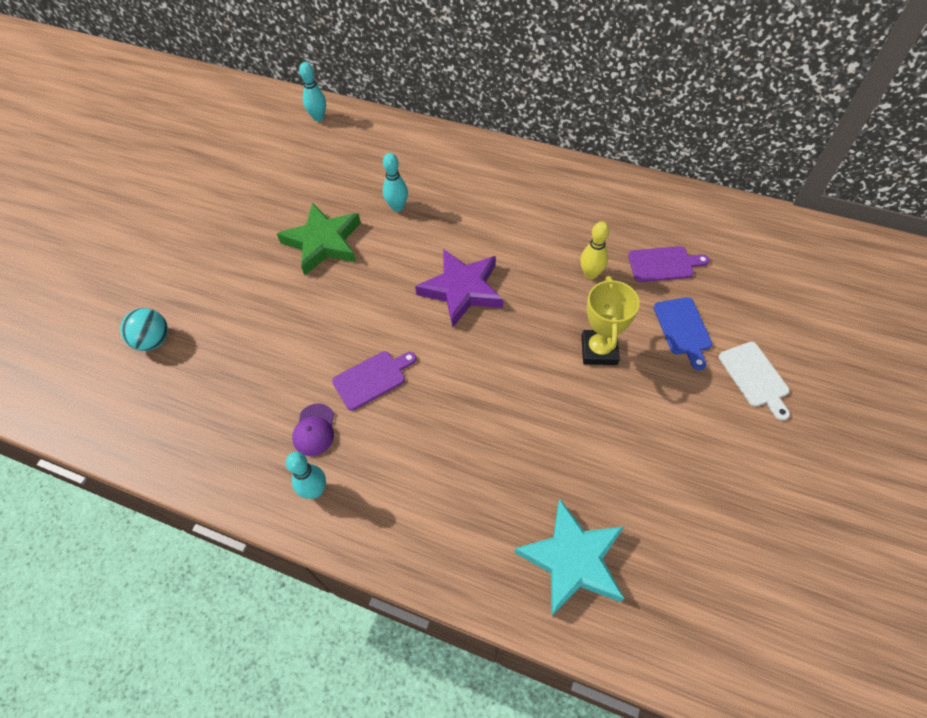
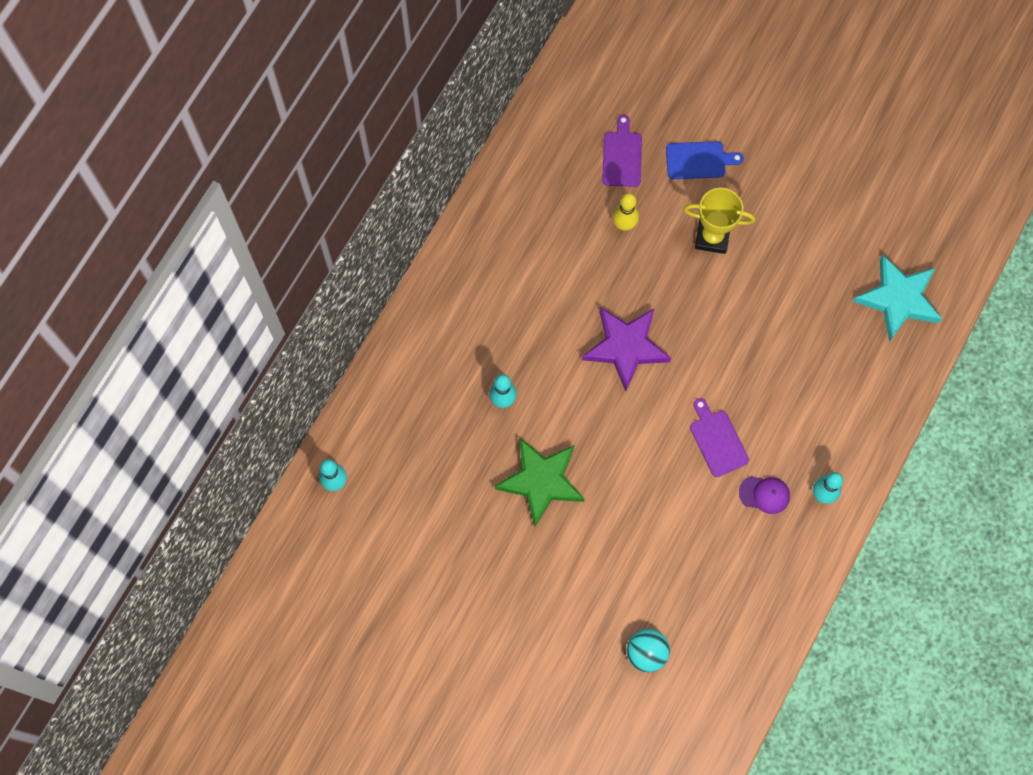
camera: 85 degrees left, 15 degrees up
white cutting board [719,342,790,421] -> none

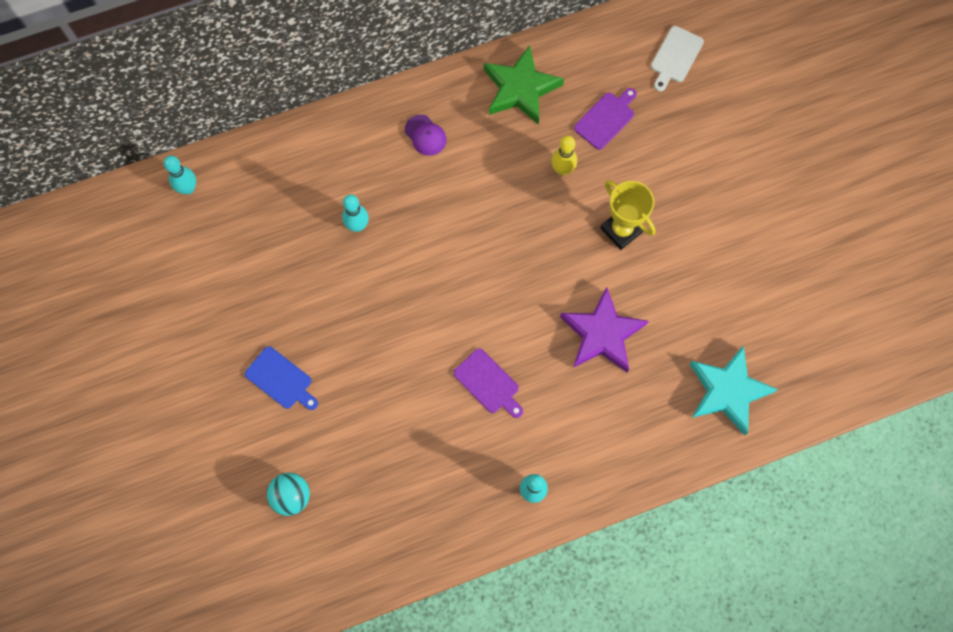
camera: 40 degrees right, 0 degrees up
green star [495,437,585,527] -> green star moved to [484,45,564,125]
purple star [582,307,671,391] -> purple star moved to [560,287,648,372]
blue cutting board [666,141,744,179] -> blue cutting board moved to [245,346,318,410]
purple cutting board [690,398,749,477] -> purple cutting board turned 120 degrees clockwise [453,348,523,418]
purple cap [739,476,790,514] -> purple cap moved to [405,115,446,156]
none -> white cutting board [651,26,704,91]

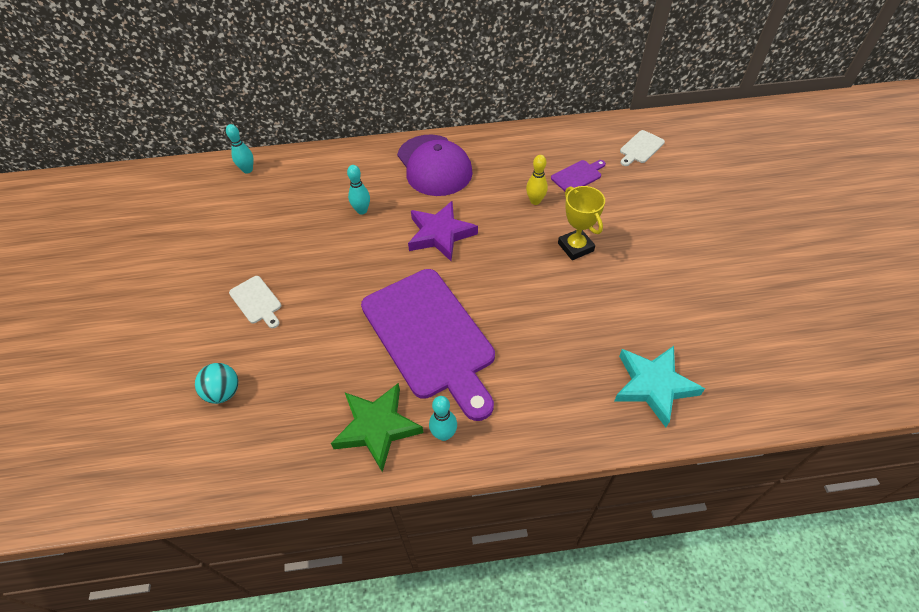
camera: 15 degrees right, 20 degrees down
blue cutting board [245,346,318,410] -> white cutting board [229,276,281,328]
purple cap [405,115,446,156] -> purple cap [397,134,473,196], size x2.46
purple cutting board [453,348,523,418] -> purple cutting board [361,269,495,421], size x2.46
green star [484,45,564,125] -> green star moved to [331,383,423,472]
purple star [560,287,648,372] -> purple star moved to [408,201,478,261]

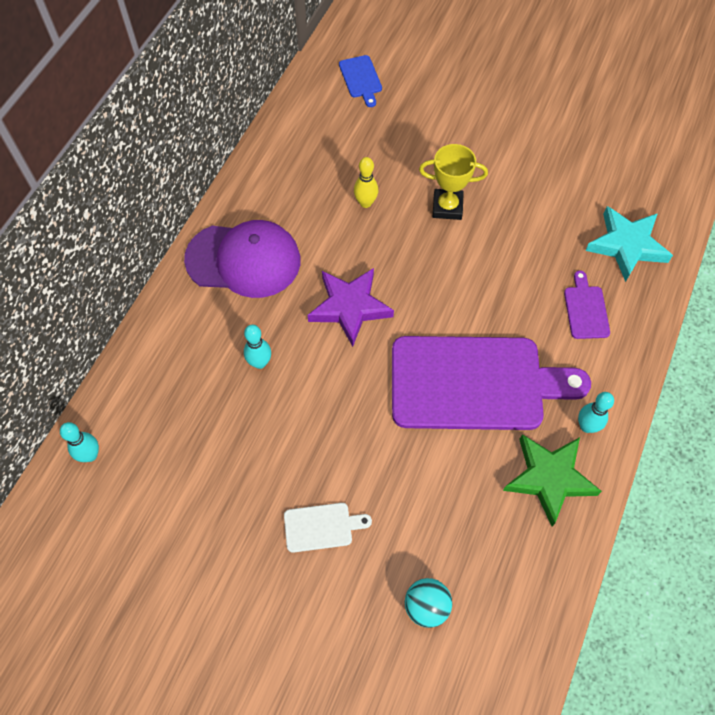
camera: 60 degrees left, 10 degrees up
purple cutting board [551,160,606,191] -> purple cutting board moved to [564,270,610,339]
white cutting board [620,130,665,166] -> blue cutting board [339,55,382,107]

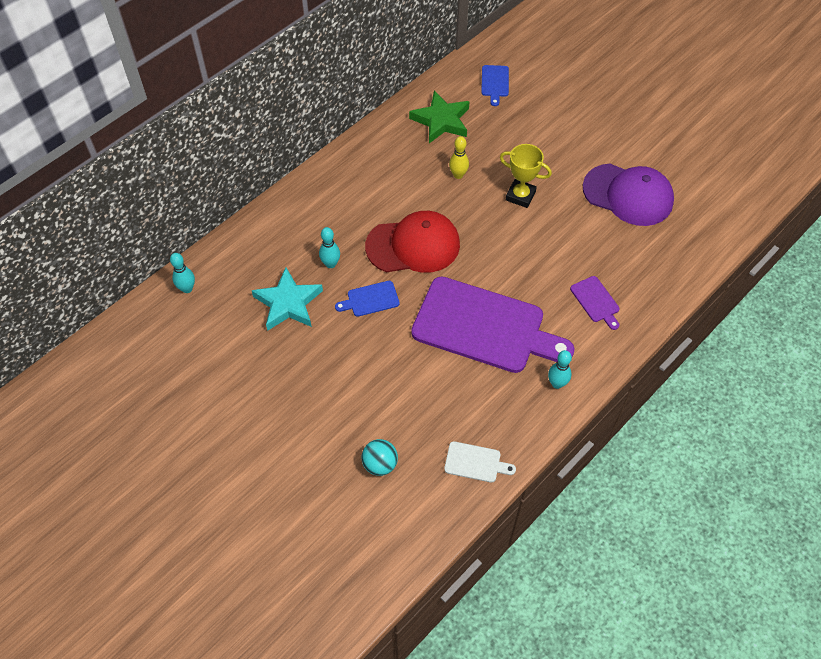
camera: 20 degrees right, 5 degrees down
purple cap [184,220,300,298] -> purple cap moved to [583,164,674,226]
white cutting board [284,503,372,553] -> white cutting board moved to [444,441,516,483]
purple star [307,268,394,347] -> red cap [365,211,460,273]
green star [503,434,602,527] -> green star moved to [409,91,470,143]
purple cutting board [564,270,610,339] -> purple cutting board turned 135 degrees clockwise [570,276,619,330]
turquoise star [585,206,673,282] -> turquoise star moved to [252,267,323,331]
none -> blue cutting board [335,281,400,317]

